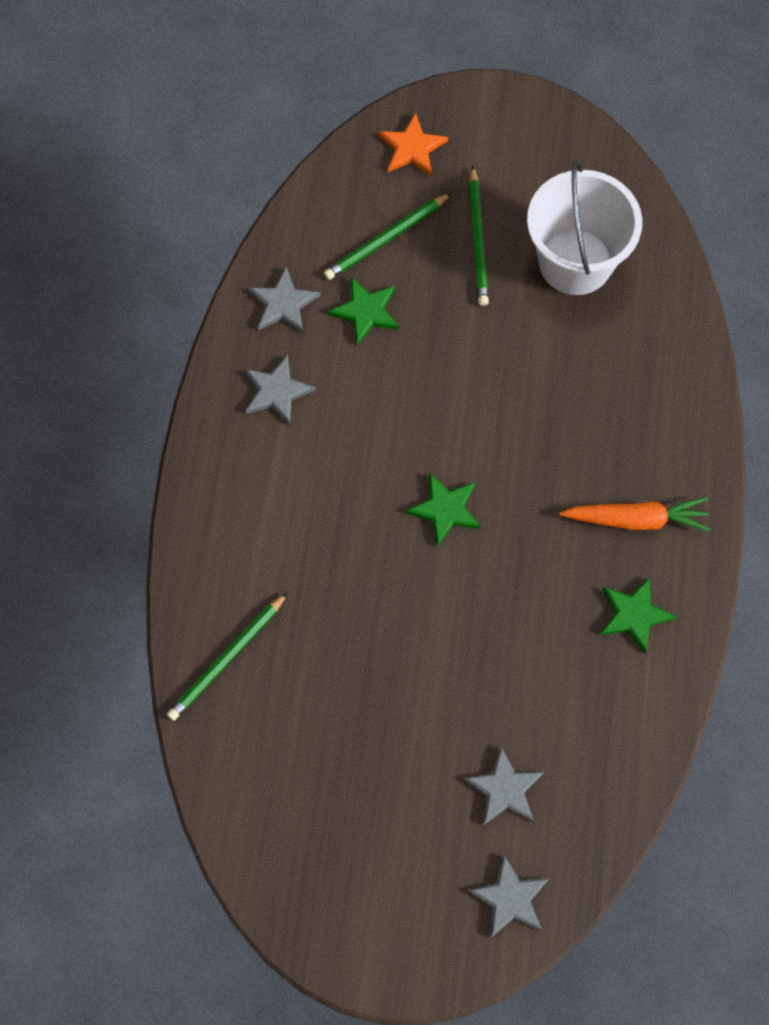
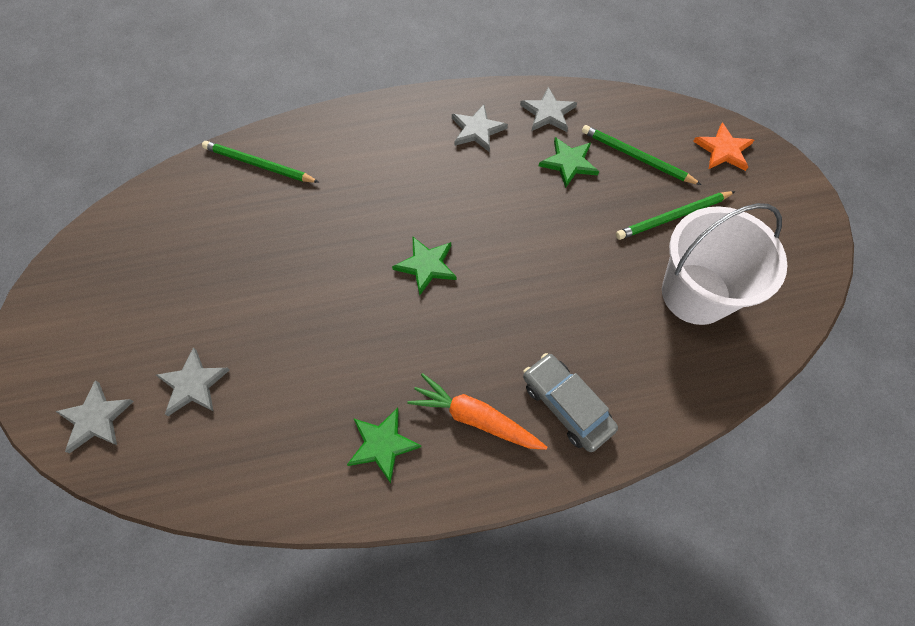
camera: 70 degrees right, 5 degrees down
orange carrot [559,497,710,531] -> orange carrot turned 135 degrees clockwise [407,373,547,450]
none -> grey car [523,353,618,452]

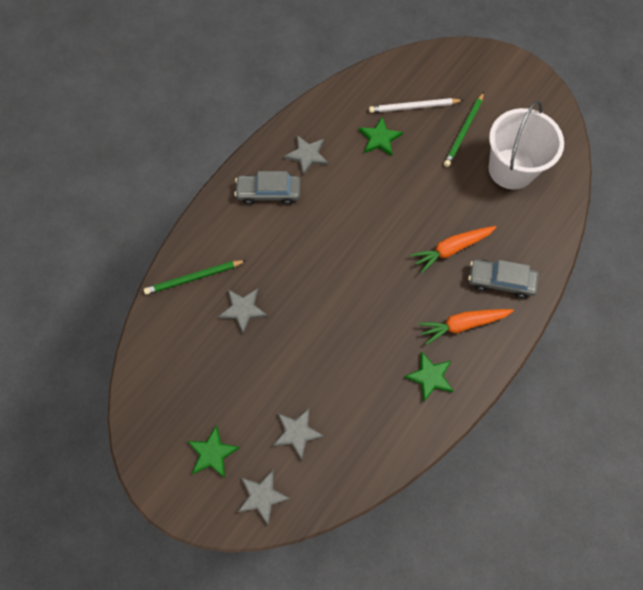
camera: 40 degrees left, 5 degrees up
green star [392,237,457,295] -> green star moved to [188,425,240,478]
grey star [520,87,577,132] -> grey star moved to [218,288,268,334]
green pencil [582,125,702,185] -> white pencil [369,98,464,113]
orange star [693,123,754,171] -> none
none -> grey car [234,171,301,205]
none -> orange carrot [410,226,496,274]

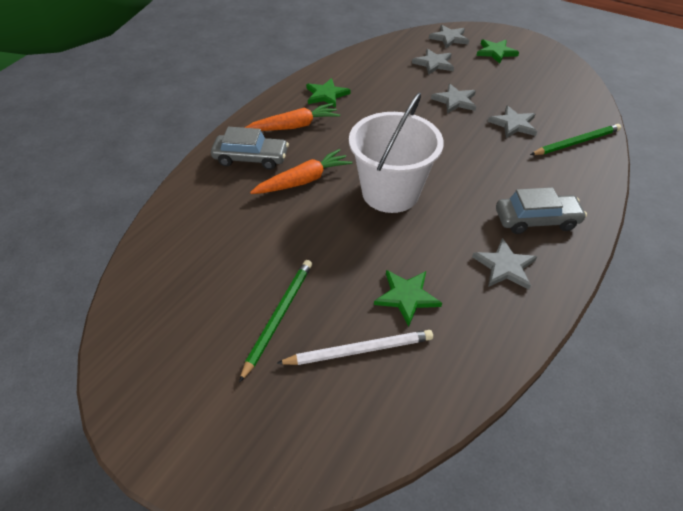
camera: 175 degrees right, 20 degrees down
white bucket [489,100,564,189] -> white bucket moved to [349,92,444,213]
none -> grey star [431,84,476,114]

